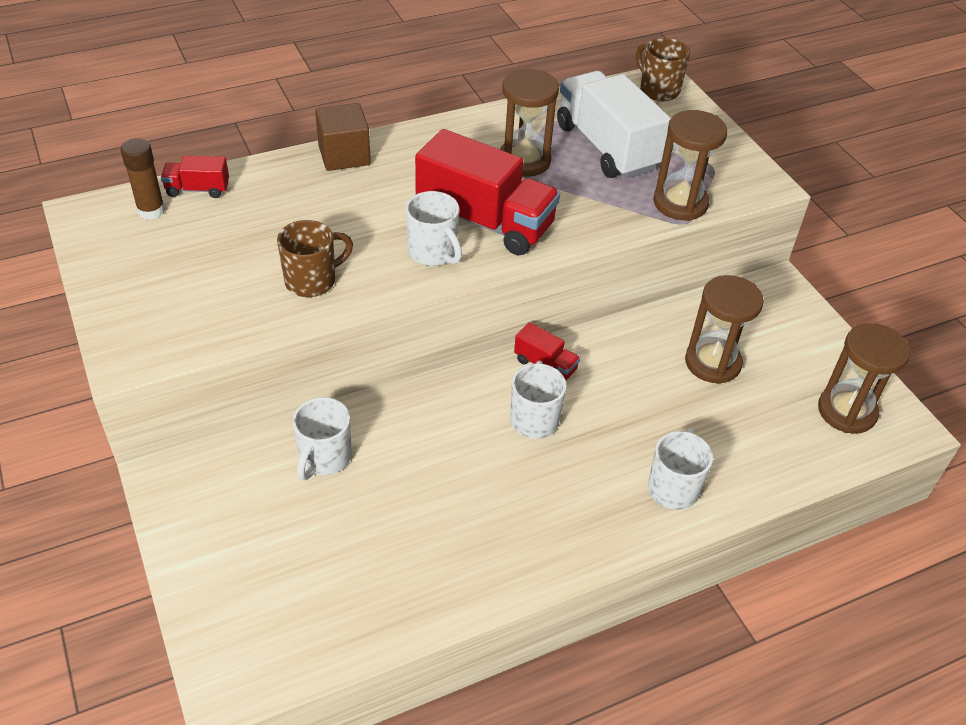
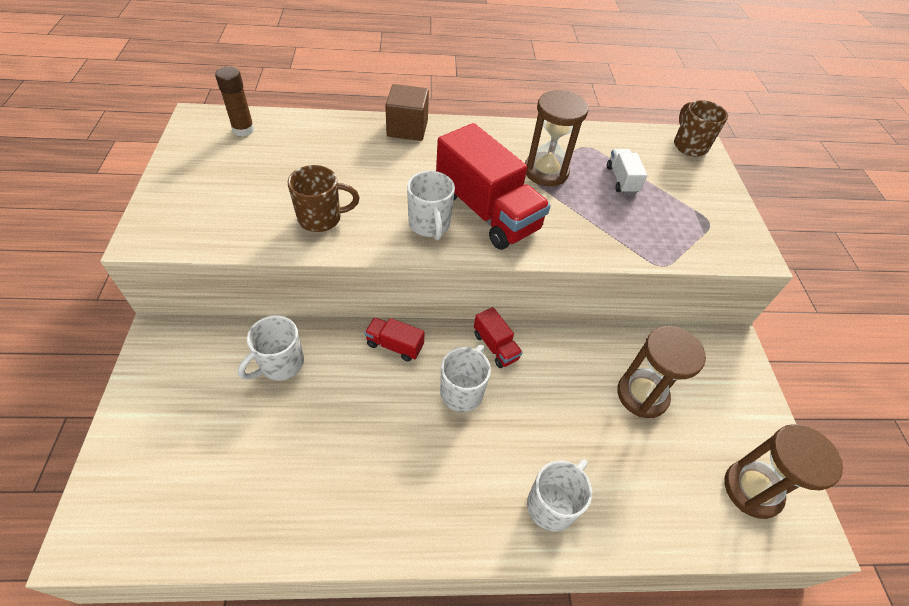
camera: 20 degrees right, 5 degrees up
red truck [161,156,229,198] -> red truck moved to [365,317,425,362]
white truck [557,71,671,178] -> white truck [607,149,648,194], size x0.46
brown hourglass [653,110,727,221] -> none

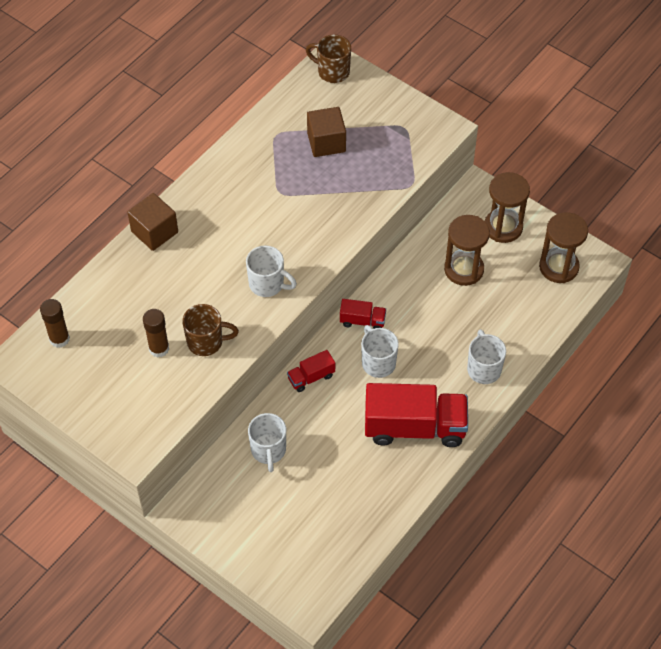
camera: 45 degrees left, 5 degrees up
brown mug [287,165,359,232] -> brown mug turned 60 degrees clockwise [182,304,239,356]
red truck [436,123,551,250] -> red truck moved to [365,383,468,447]
brown hourglass [525,90,588,186] -> brown hourglass moved to [485,172,530,243]
white truck [607,149,648,194] -> brown cube [307,107,346,157]
none -> brown glue stick [143,309,169,358]

